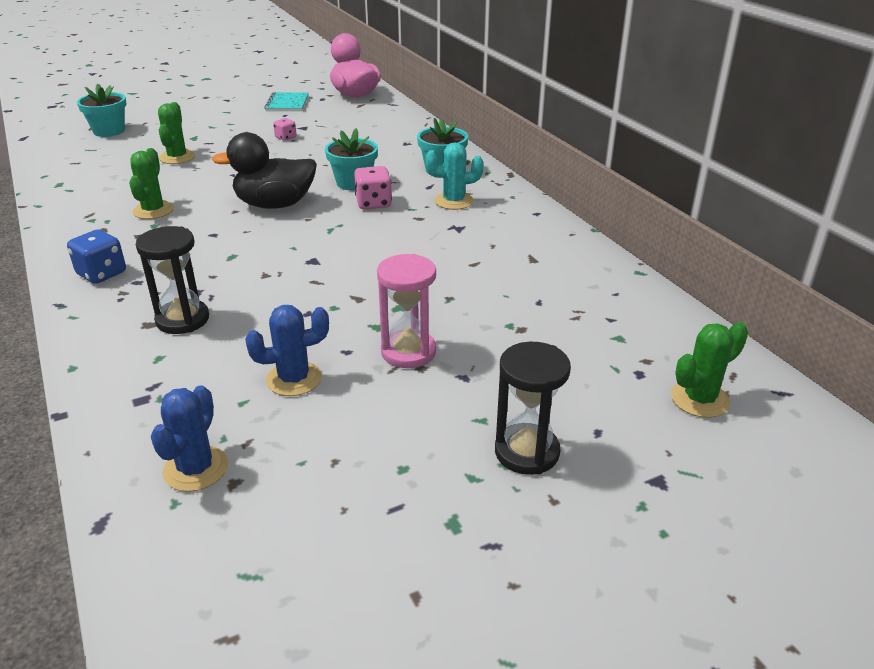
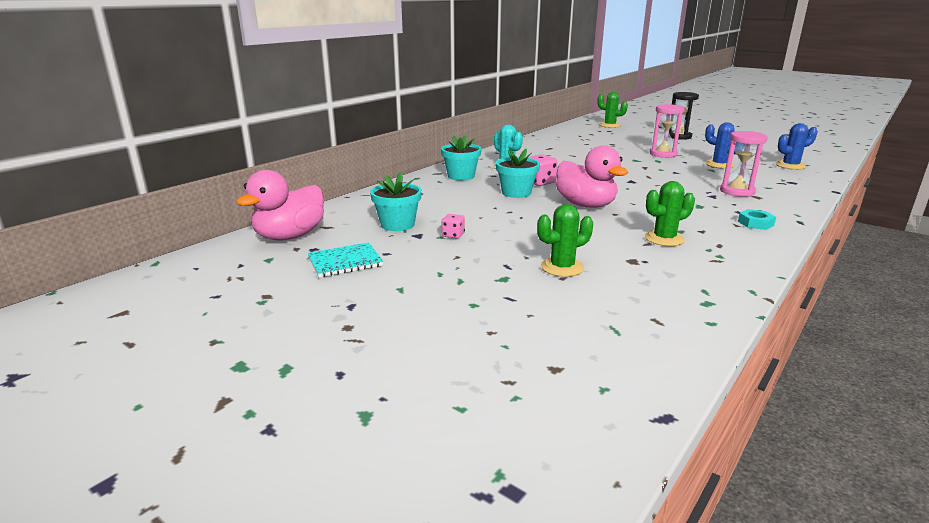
camera: 115 degrees left, 10 degrees down
blue dice [67,229,126,284] -> turquoise nut [738,209,776,230]
turquoise flower pot [77,83,126,137] -> turquoise flower pot moved to [370,172,422,231]
black hourglass [136,226,209,334] -> pink hourglass [720,131,768,197]
black duck [212,132,317,209] -> pink duck [556,145,628,208]

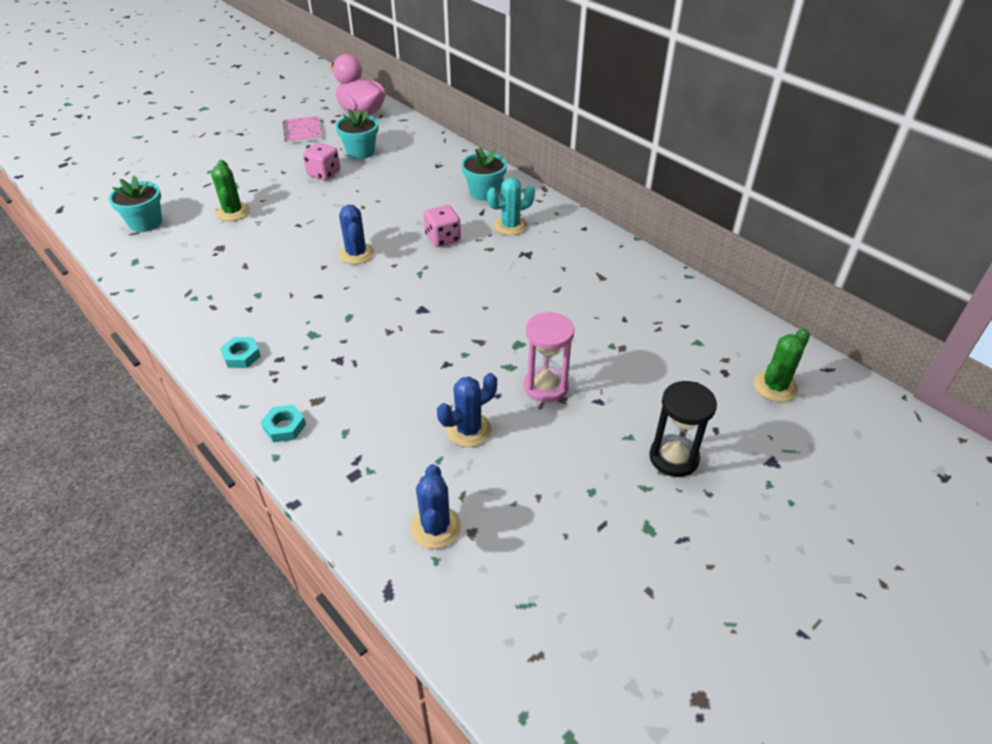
camera: 100 degrees right, 20 degrees up
turquoise notebook [308,243,383,277] -> pink notebook [283,116,322,144]
pink dice [442,214,465,238] -> pink dice [303,143,340,180], size x1.65
turquoise flower pot [496,149,540,198] -> turquoise flower pot moved to [109,175,162,232]
pink duck [556,145,628,208] -> blue cactus [338,205,374,264]
green cactus [645,181,695,246] -> none
pink hourglass [720,131,768,197] -> none
none -> turquoise nut [261,405,306,442]

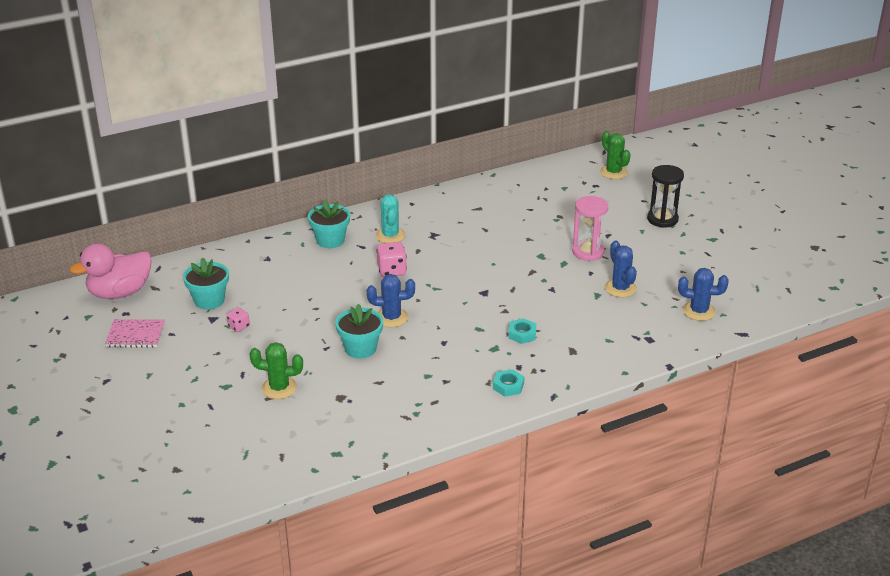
camera: 75 degrees left, 10 degrees down
turquoise flower pot [109,175,162,232] -> turquoise flower pot moved to [335,304,383,359]
turquoise nut [261,405,306,442] -> turquoise nut moved to [508,318,536,344]
pink dice [303,143,340,180] -> pink dice [227,307,250,332], size x0.61

